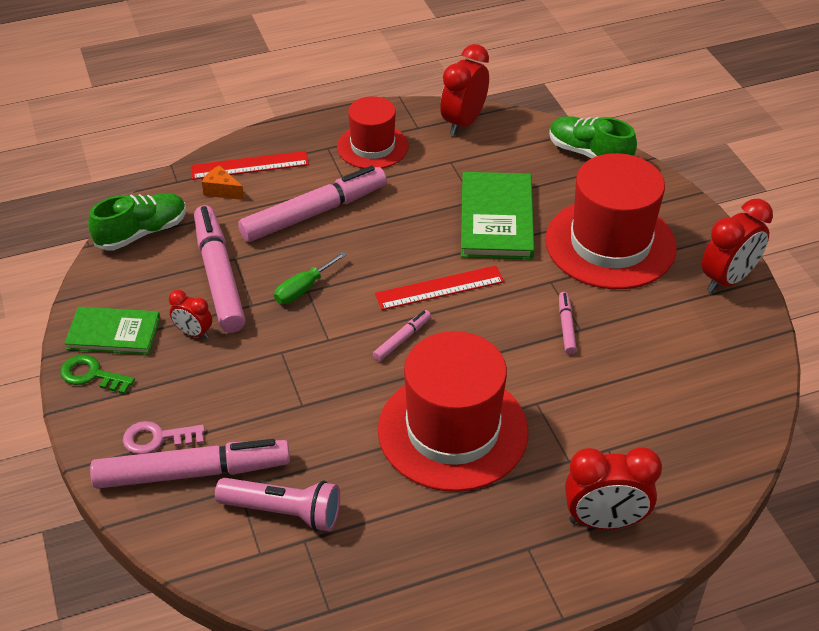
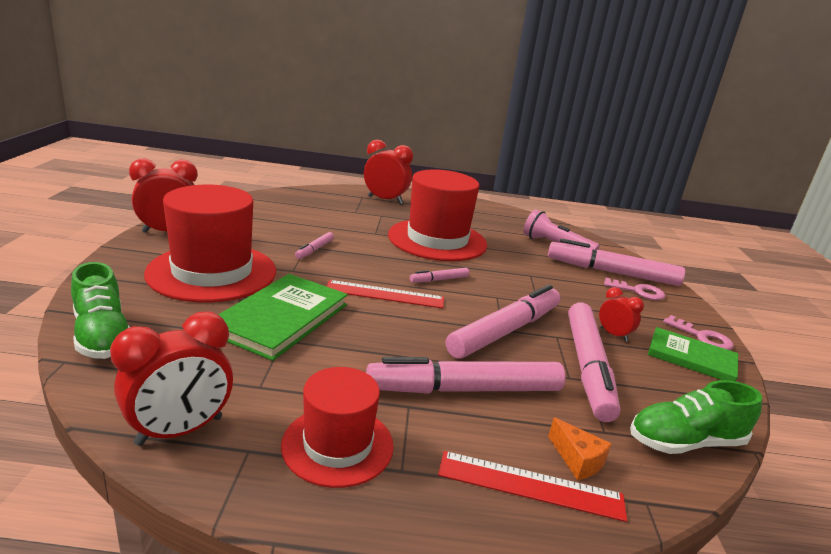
camera: 160 degrees left, 20 degrees down
green key [60,354,135,394] -> pink key [663,315,733,350]
green screwdriver [274,252,347,304] -> pink marker [446,285,560,359]

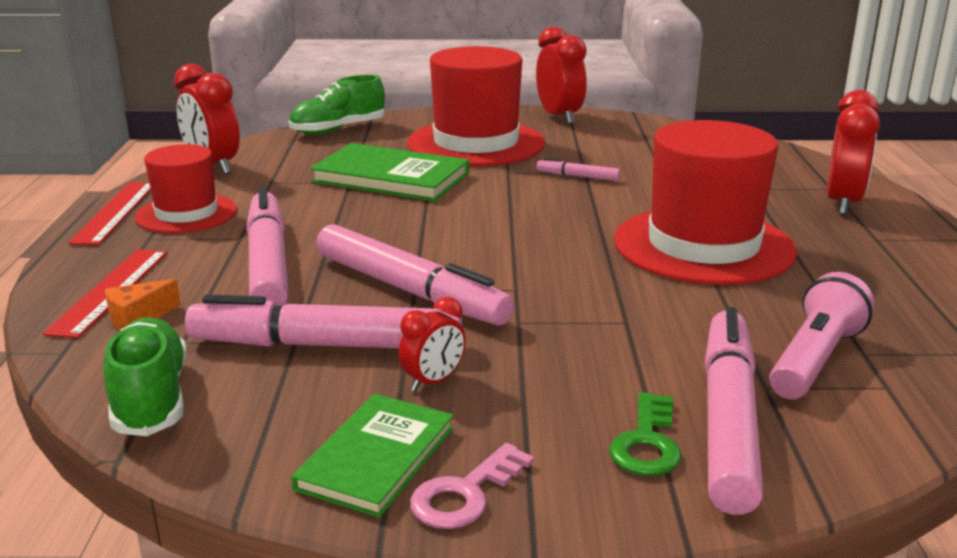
camera: 90 degrees right, 0 degrees up
red ruler [326,280,444,309] -> red ruler moved to [68,183,151,245]
pink marker [410,268,469,283] -> none
pink key [604,278,665,300] -> green key [609,392,681,476]

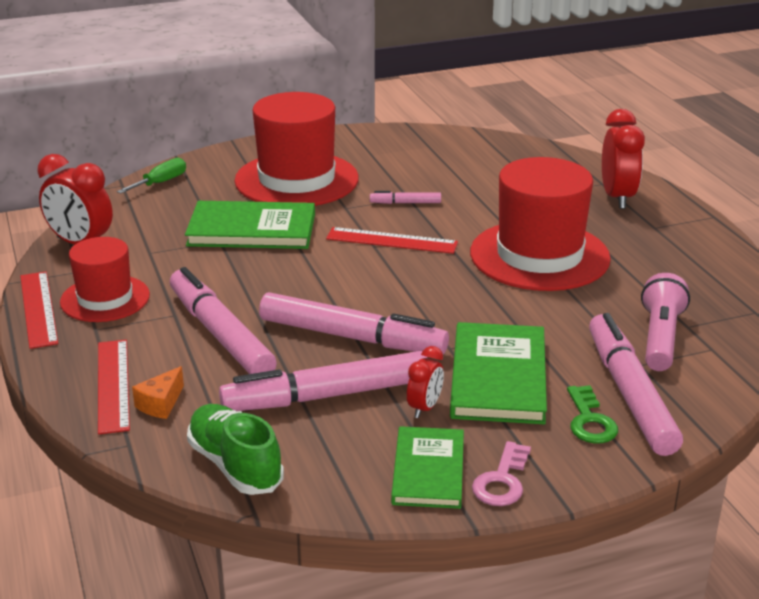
camera: 20 degrees left, 5 degrees up
green shoe [289,75,385,135] -> green screwdriver [117,158,186,194]
red clock [536,27,587,124] -> none
none -> red ruler [326,227,458,254]
none -> green book [450,322,547,424]

